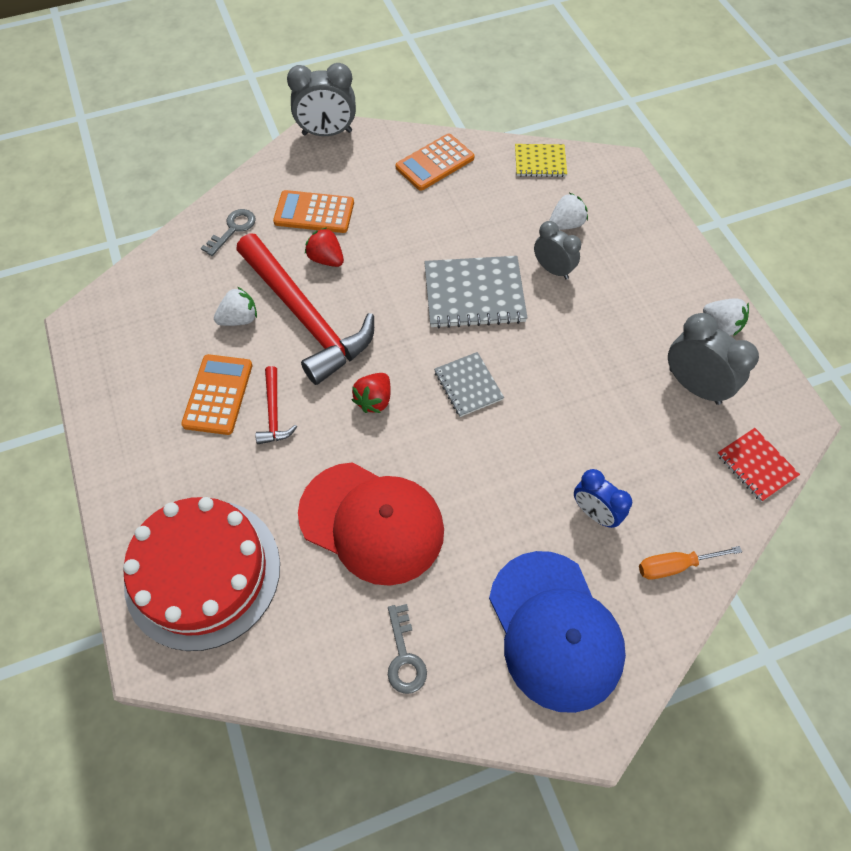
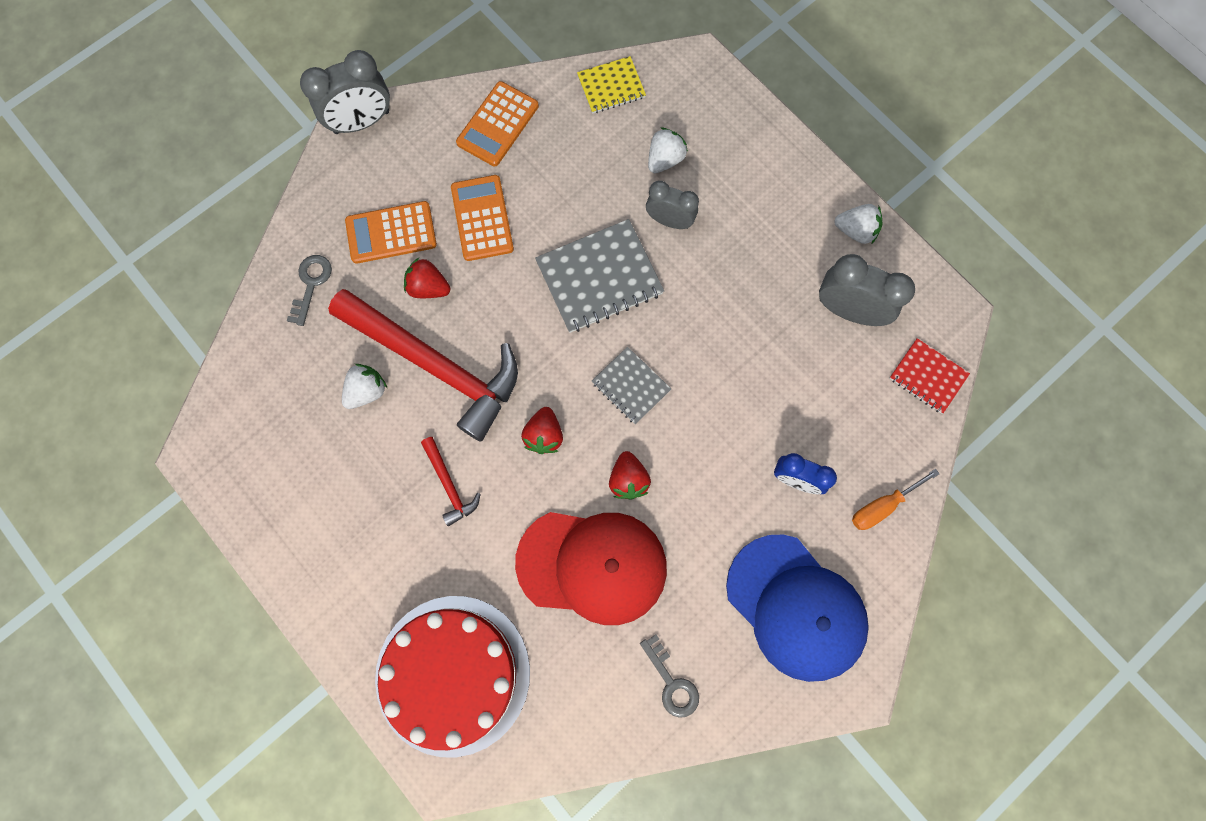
camera: 20 degrees left, 15 degrees up
orange calculator [181,354,252,435] -> orange calculator moved to [451,175,514,261]
none -> red strawberry [609,451,651,500]

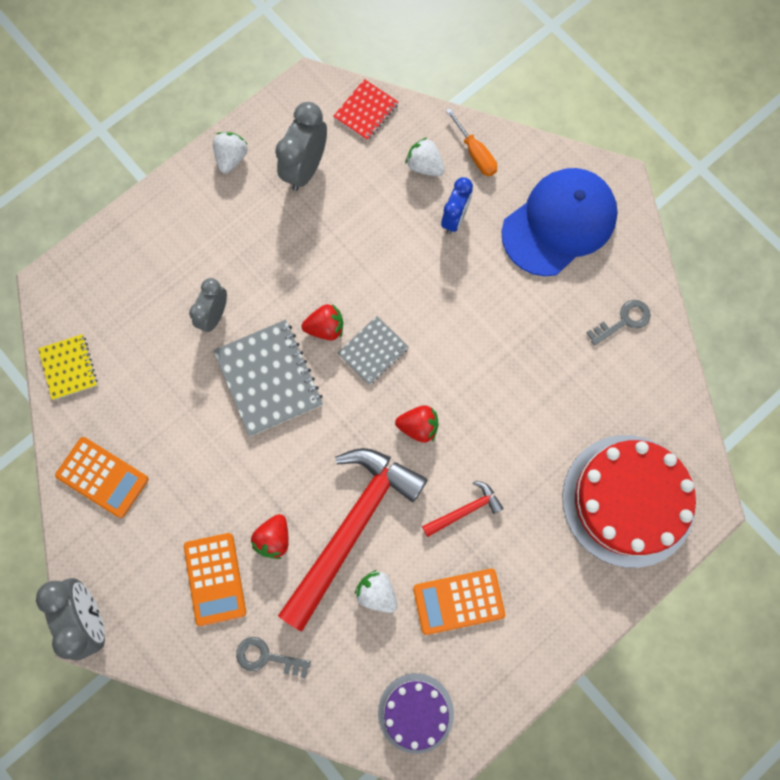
camera: 90 degrees left, 0 degrees up
orange calculator [451,175,514,261] -> orange calculator moved to [413,569,505,635]
red cap [515,512,667,625] -> none
red strawberry [609,451,651,500] -> red strawberry moved to [302,304,343,340]
white strawberry [648,127,688,173] -> white strawberry moved to [406,137,445,176]
none -> purple cake [378,673,454,754]

